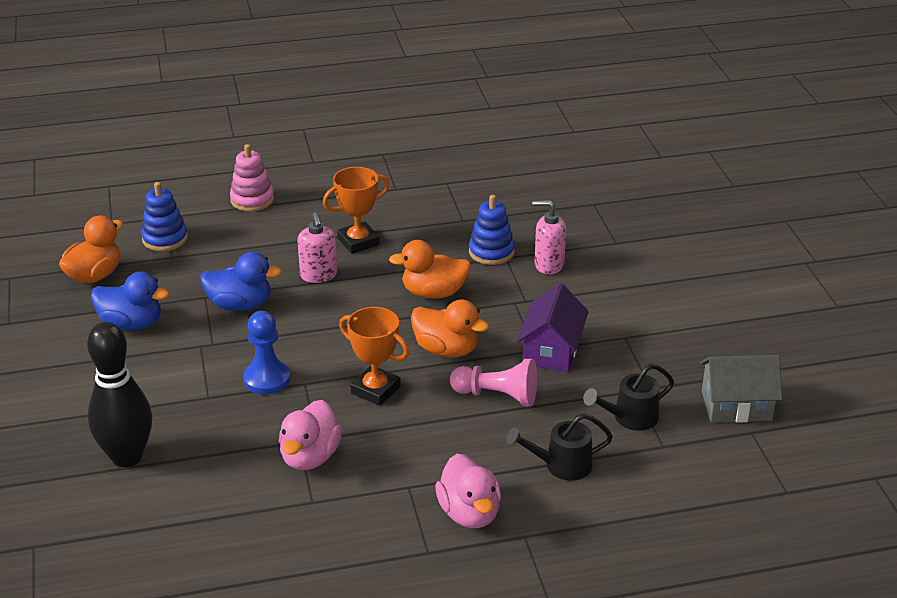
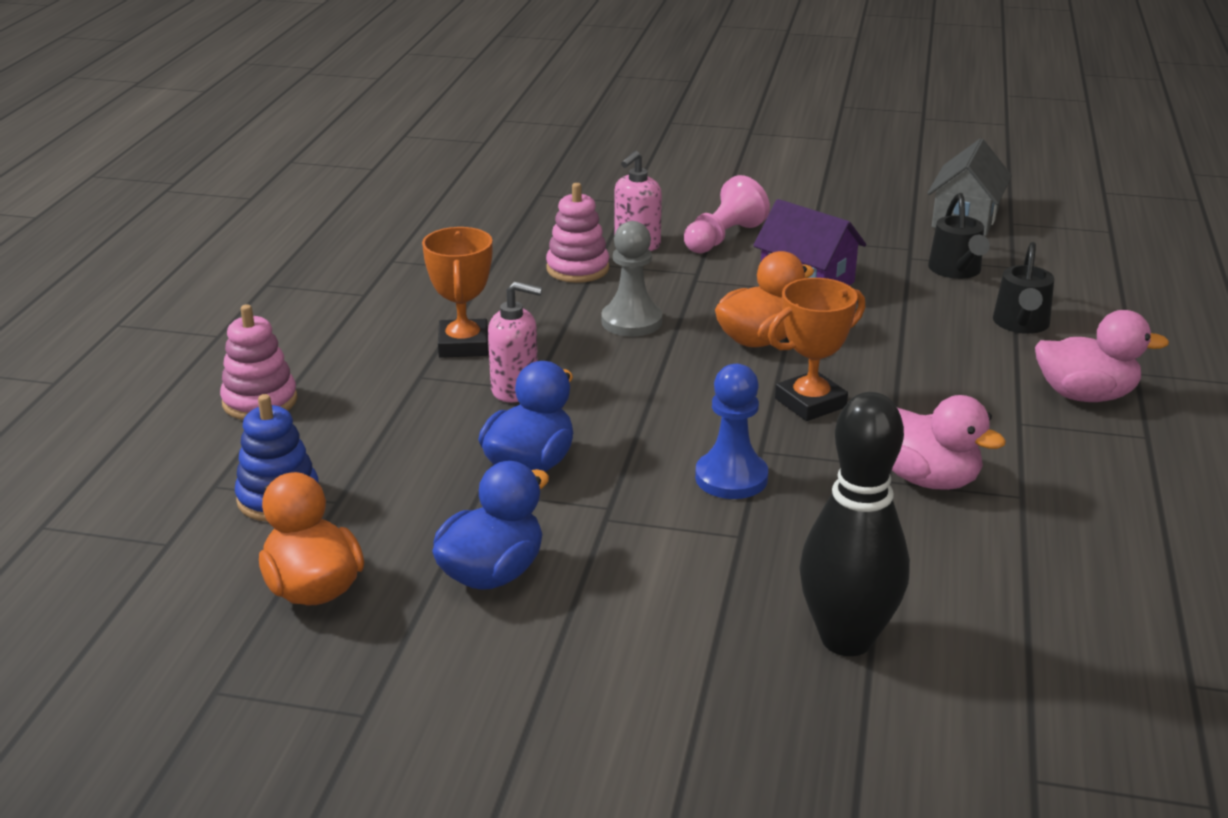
camera: 65 degrees left, 5 degrees down
orange duck [389,240,471,299] -> grey pawn [601,221,662,337]
pink pawn [450,359,537,407] -> pink pawn moved to [684,175,770,254]
blue stacking toy [469,195,515,265] -> pink stacking toy [546,183,609,283]

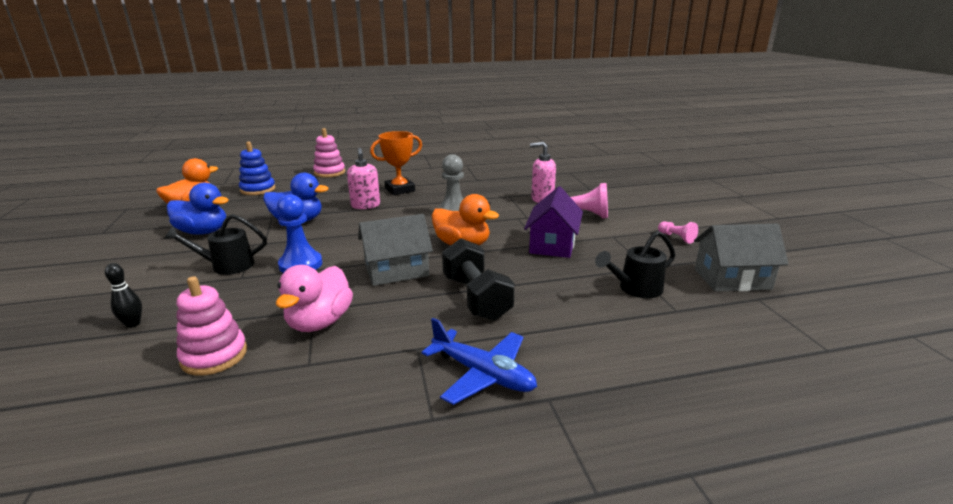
camera: 65 degrees right, 5 degrees down
pink stacking toy [546,183,609,283] -> pink stacking toy moved to [177,276,247,376]
orange trophy [768,278,865,421] -> grey house [358,214,433,286]
black bowling pin [799,392,910,656] -> black bowling pin [105,263,142,328], size x0.40
black watering can [993,242,1054,334] -> black watering can moved to [164,214,267,275]
pink duck [1035,310,1169,402] -> blue plane [421,318,537,405]
none -> black dumbbell [442,238,515,321]
none -> pink pawn [658,221,698,244]

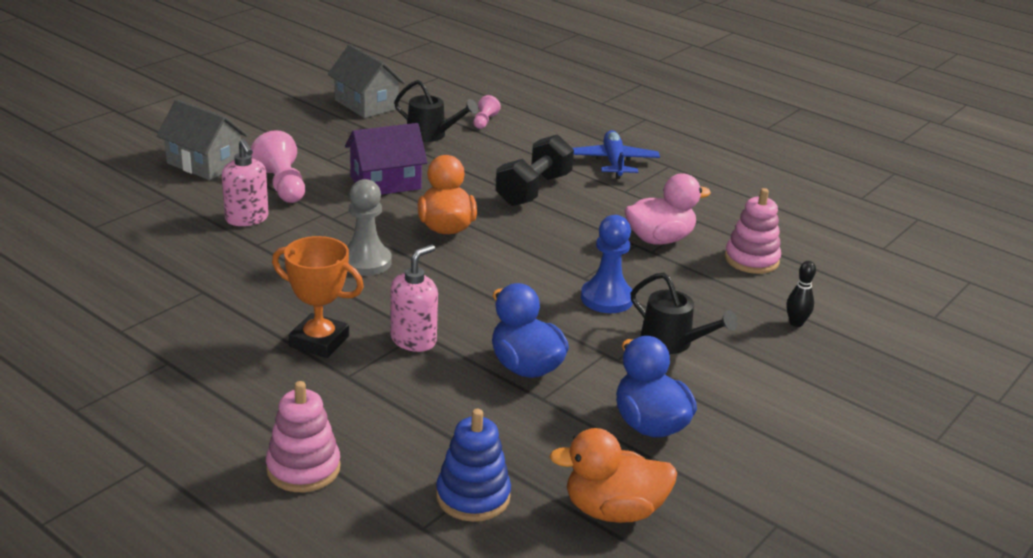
camera: 130 degrees left, 5 degrees up
grey house [358,214,433,286] -> grey house moved to [156,99,248,180]
pink pawn [658,221,698,244] -> pink pawn moved to [473,95,501,129]

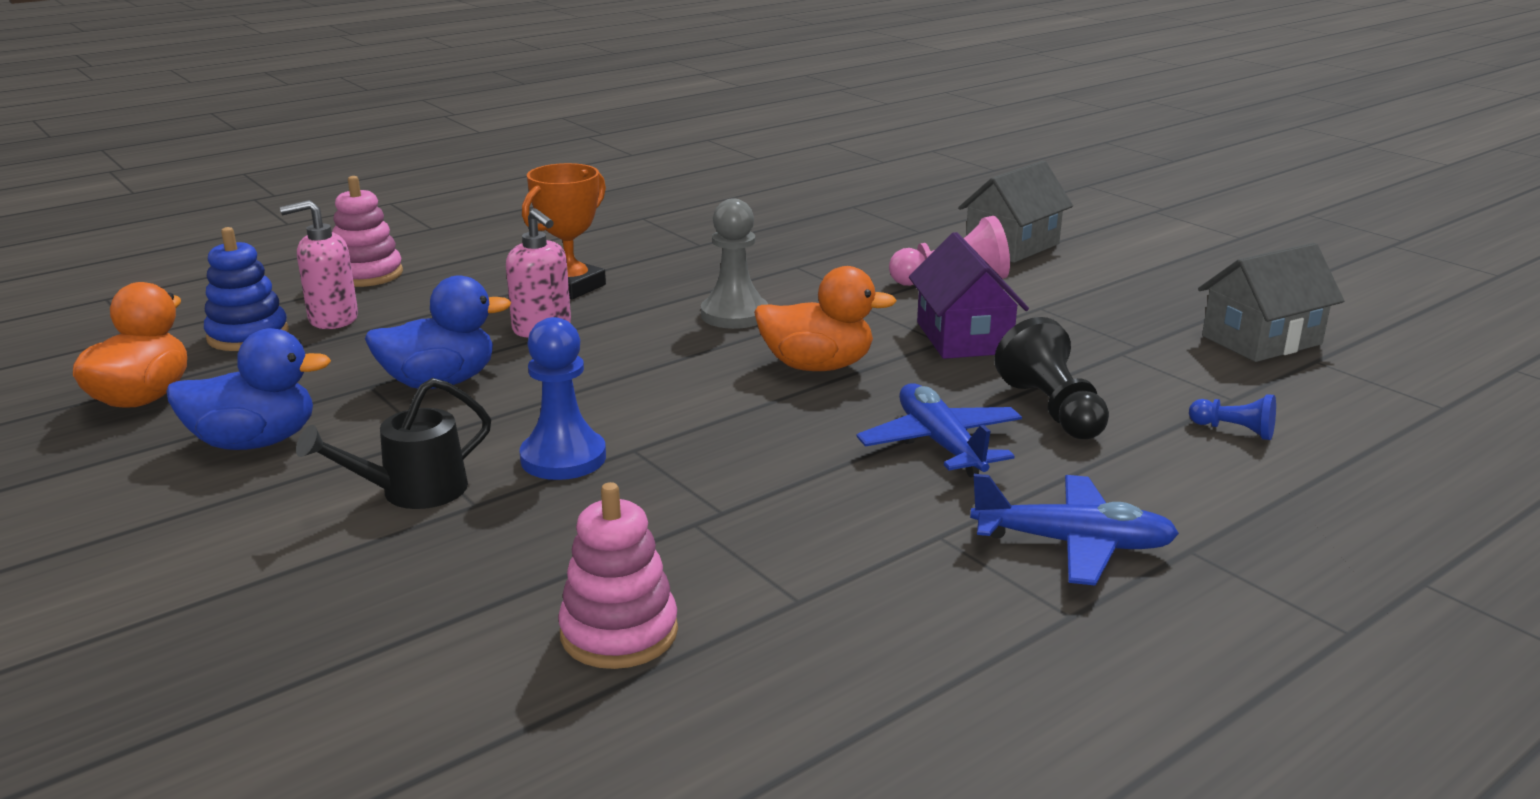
camera: 105 degrees right, 5 degrees down
pink soap dispenser [222,139,269,226] -> pink soap dispenser moved to [280,200,358,329]
black watering can [394,80,478,142] -> none
pink pawn [473,95,501,129] -> blue pawn [1189,394,1276,440]
black dumbbell [495,134,574,206] -> blue plane [856,383,1022,477]
pink duck [625,174,711,245] -> none
black bowling pin [786,261,816,327] -> none
none -> black pawn [994,317,1109,439]

